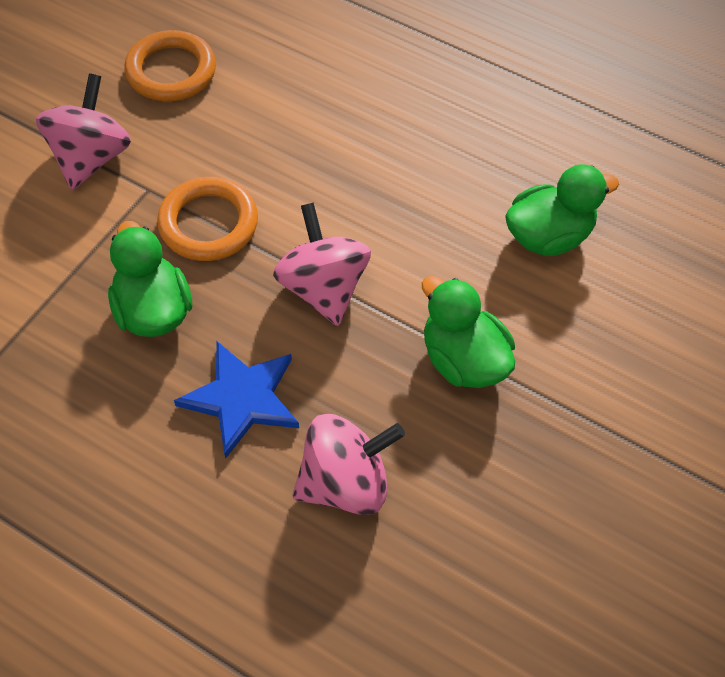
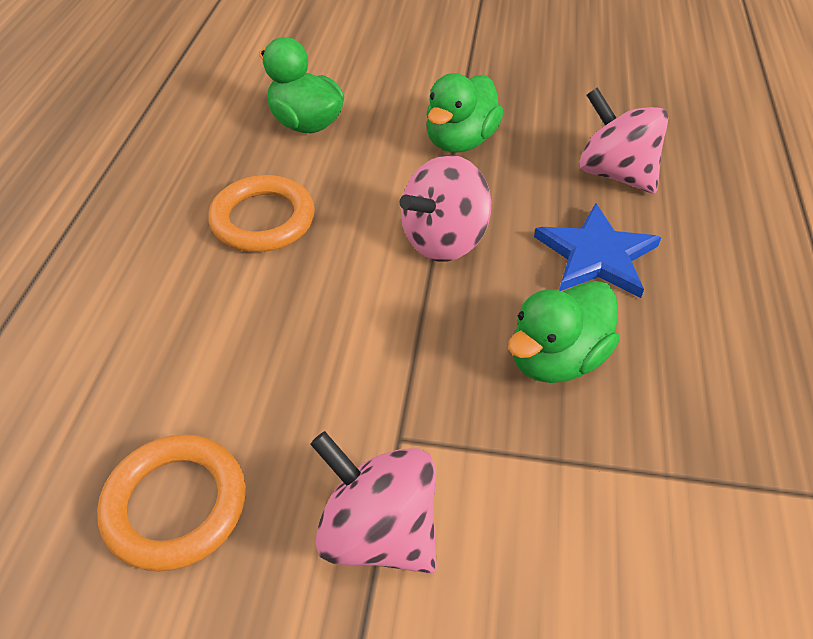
camera: 110 degrees left, 10 degrees down
pink spinning top [36,73,131,190] -> pink spinning top turned 45 degrees clockwise [310,431,437,574]
orange ring [157,177,258,261] -> orange ring moved to [208,175,315,252]

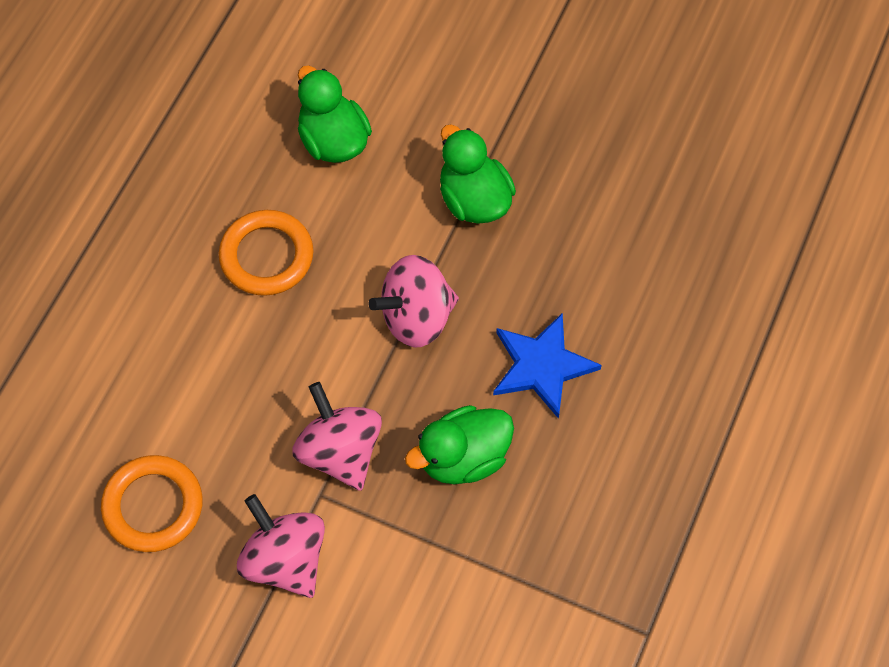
camera: 15 degrees right, 15 degrees up
green duck [426,73,503,153] -> green duck turned 105 degrees clockwise [440,125,516,224]
pink spinning top [579,87,668,194] -> pink spinning top moved to [292,382,382,491]

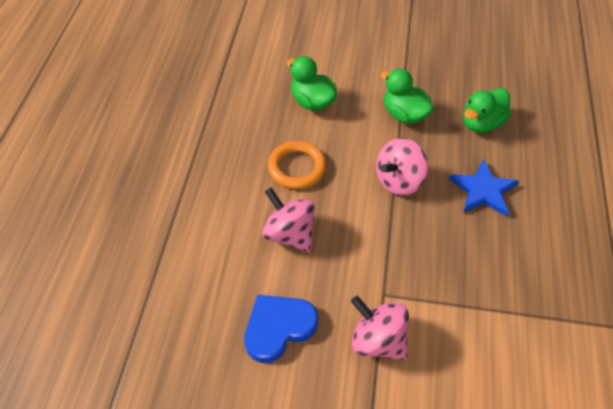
camera: 15 degrees left, 10 degrees down
orange ring [101,455,203,552] -> blue heart [244,295,318,363]
pink spinning top [292,382,382,491] -> pink spinning top moved to [262,187,315,252]
green duck [405,405,514,484] -> green duck moved to [463,88,511,133]

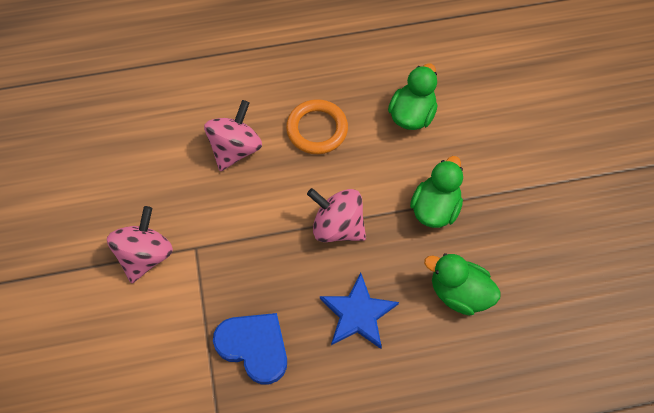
camera: 70 degrees right, 10 degrees up
blue heart [244,295,318,363] -> blue heart moved to [213,313,287,384]

